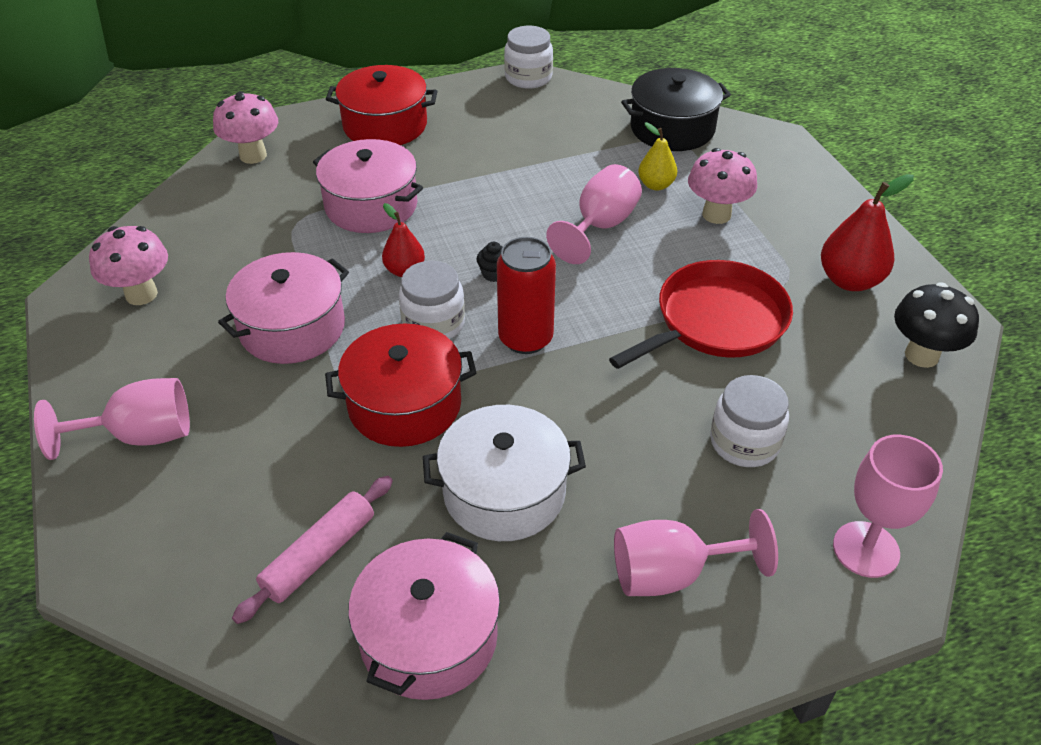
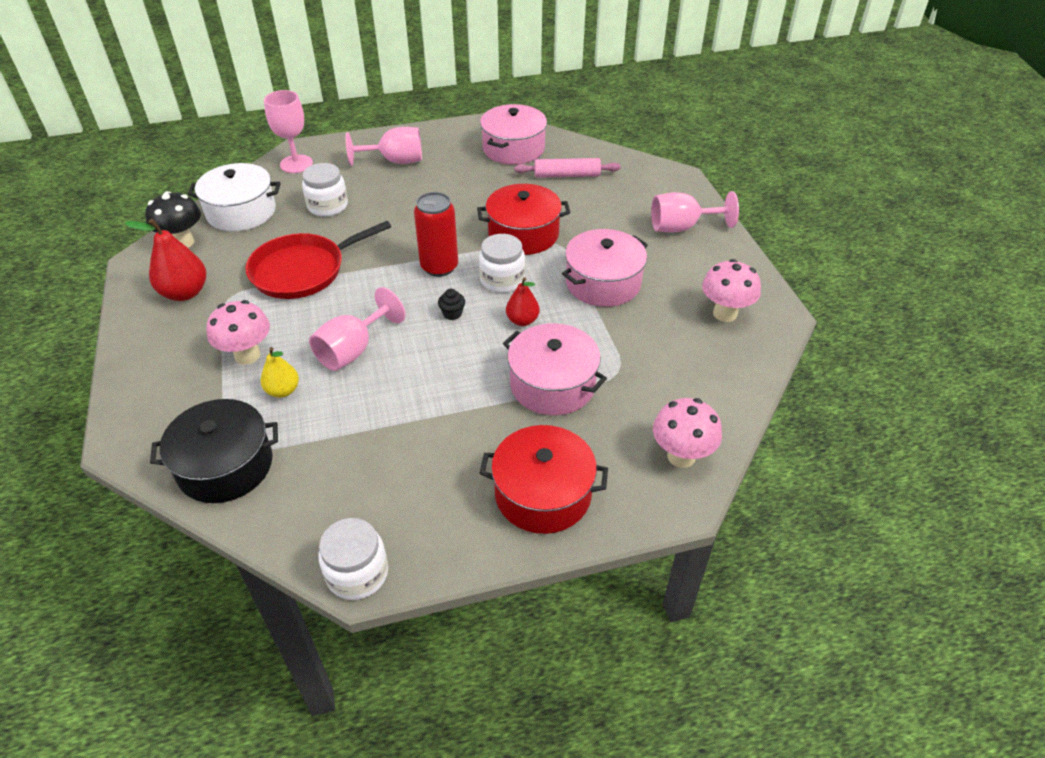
camera: 175 degrees left, 0 degrees up
pink rolling pin [232,476,393,624] -> pink rolling pin turned 45 degrees clockwise [514,158,621,178]
white pot [423,405,586,541] -> white pot moved to [187,163,281,231]

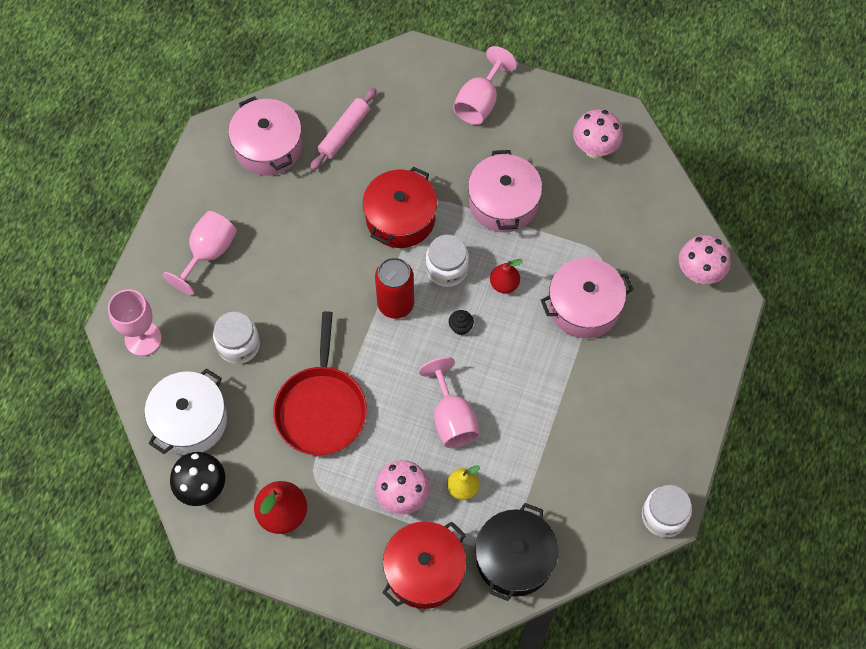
camera: 55 degrees left, 20 degrees up
red pot [479,425,608,534] -> red pot moved to [382,521,466,609]

